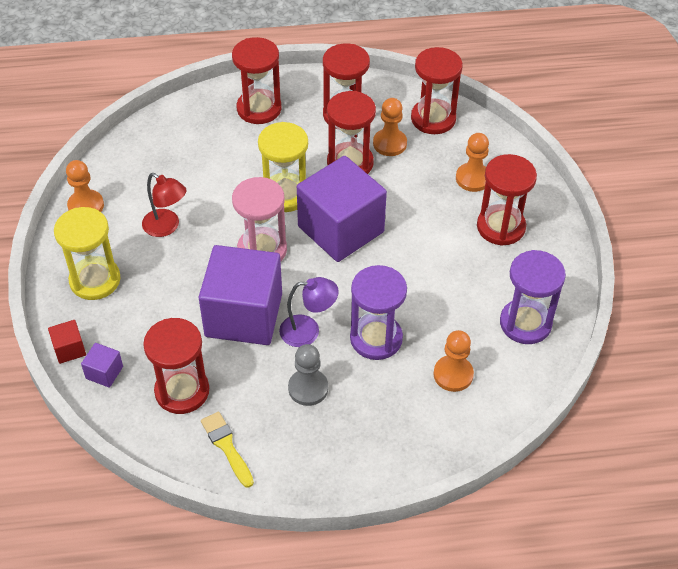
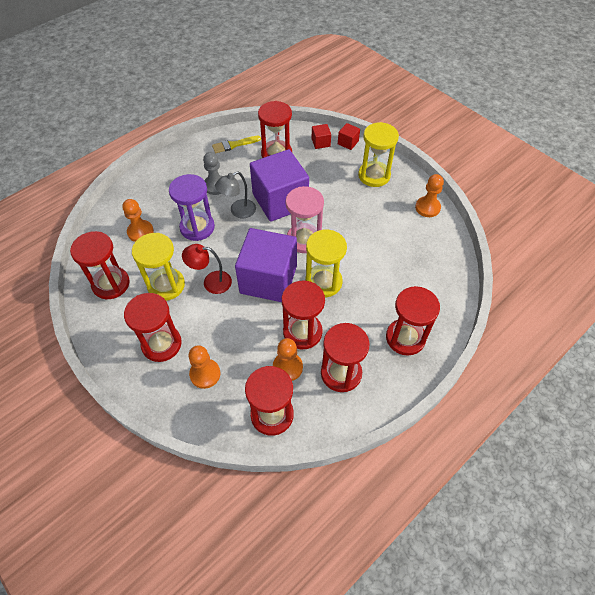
camera: 145 degrees right, 5 degrees up
purple cube [81,343,123,388] -> red cube [312,124,331,149]
red lamp [142,173,187,237] -> red lamp moved to [182,244,232,294]
yellow brush [201,411,254,488] -> yellow brush turned 135 degrees clockwise [212,136,261,153]
purple lamp [279,277,339,347] -> grey lamp [215,171,256,218]
purple hourglass [500,250,566,344] -> red hourglass [70,231,130,299]
none -> yellow hourglass [132,233,185,301]

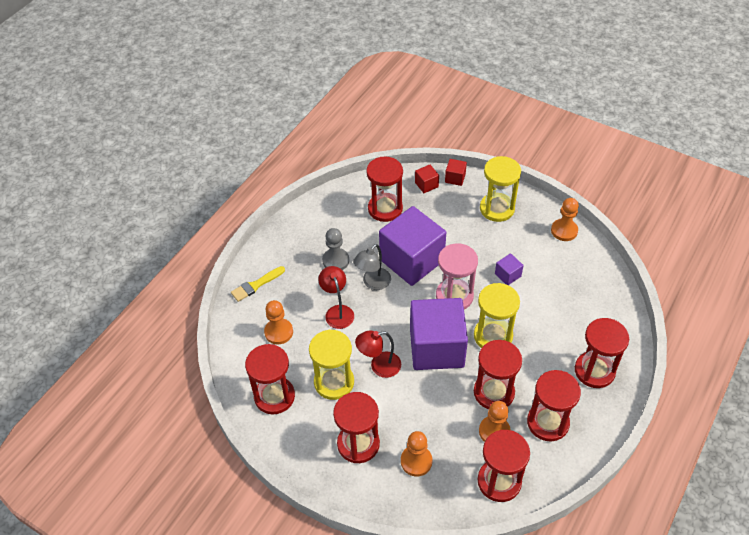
camera: 15 degrees left, 5 degrees down
purple hourglass [169,174,215,241] -> red lamp [318,266,354,329]
yellow brush [212,136,261,153] -> yellow brush moved to [231,266,285,302]
none -> purple cube [495,253,524,285]

